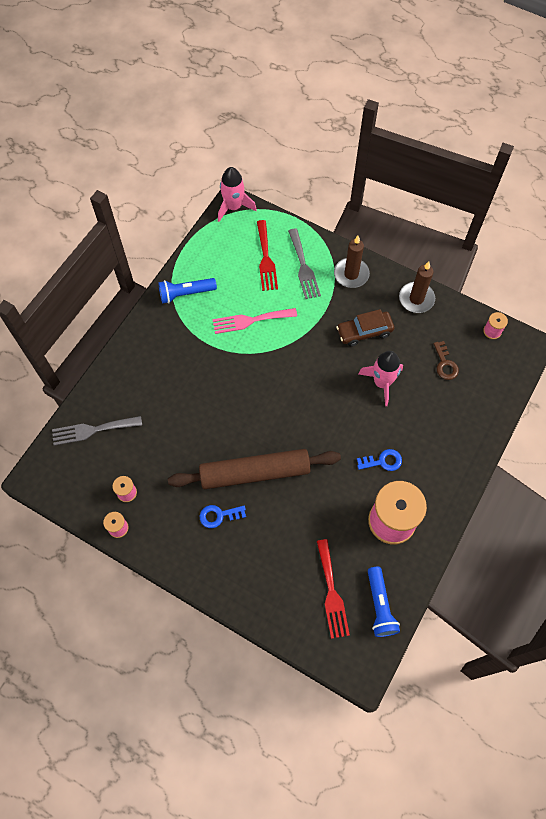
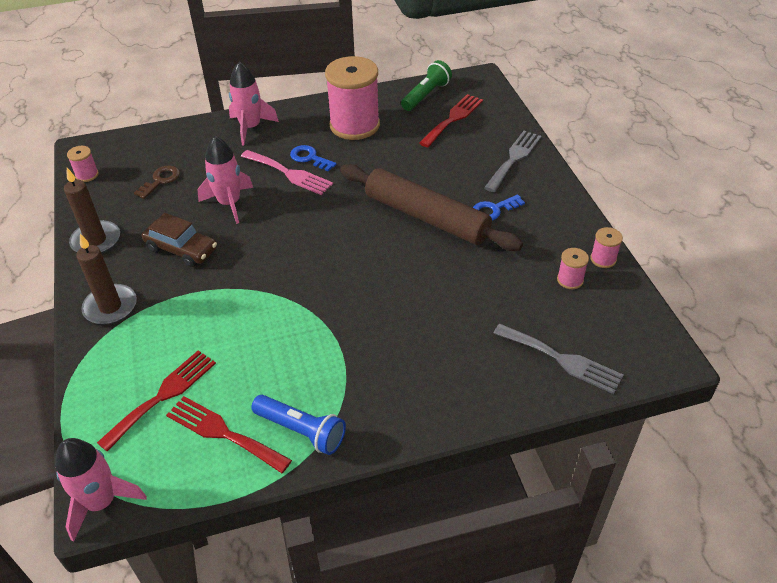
camera: 135 degrees left, 20 degrees down
blue key [200,505,246,528] -> blue key turned 120 degrees clockwise [473,194,525,221]
pink fork [212,308,297,334] -> pink fork moved to [241,150,333,195]
grey fork [288,228,321,299] -> grey fork moved to [484,131,541,192]
blue flashlight [368,566,400,637] -> green flashlight [401,60,452,111]
none -> red fork [166,396,292,473]
none -> pink rocket [229,62,279,145]

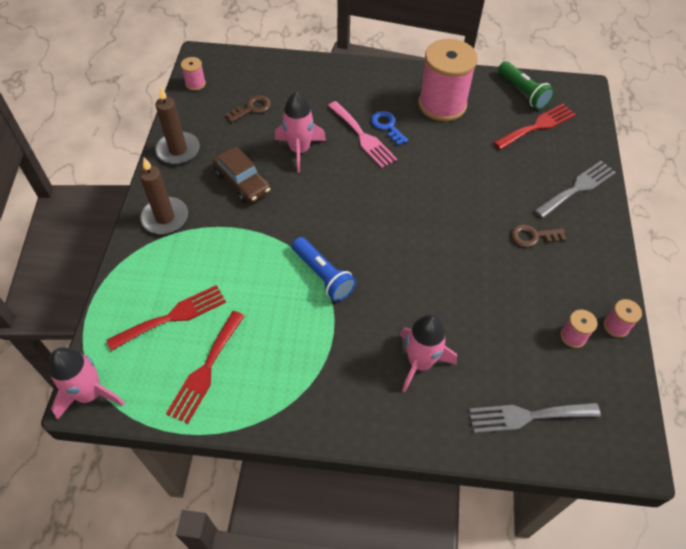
camera: 20 degrees right, 10 degrees up
red fork [166,396,292,473] -> red fork turned 120 degrees counterclockwise [166,311,245,424]
pink rocket [229,62,279,145] -> pink rocket moved to [400,314,457,393]
blue flashlight [251,395,346,455] -> blue flashlight moved to [292,237,356,301]
brown rolling pin [340,164,523,251] -> none
green flashlight [401,60,452,111] -> green flashlight turned 90 degrees clockwise [498,61,555,110]
blue key [473,194,525,221] -> brown key [511,224,566,248]
grey fork [493,324,624,394] -> grey fork turned 120 degrees clockwise [469,402,601,433]

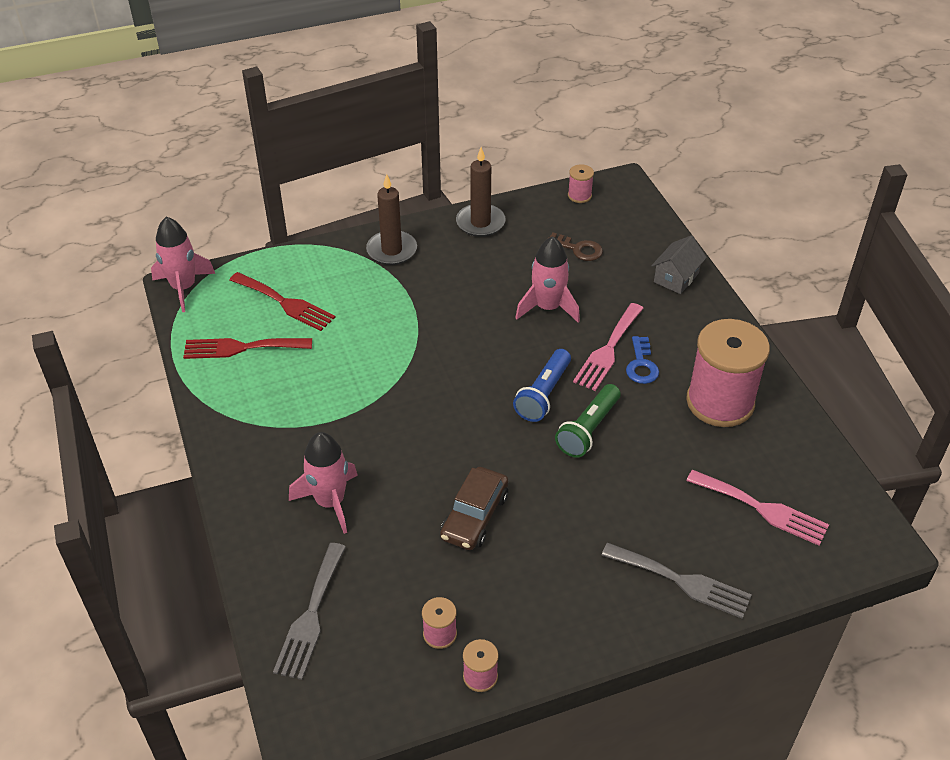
camera: 65 degrees right, 10 degrees down
brown car [212,146,271,203] -> brown car moved to [440,467,508,550]
blue flashlight [292,237,356,301] -> blue flashlight moved to [513,349,571,422]
blue key [371,111,408,145] -> blue key turned 150 degrees clockwise [626,336,659,384]
grey fork [469,402,601,433] -> grey fork turned 135 degrees counterclockwise [273,543,346,680]
red fork [493,104,576,150] -> pink fork [686,470,829,546]
green flashlight [498,61,555,110] -> green flashlight moved to [555,384,621,458]
brown key [511,224,566,248] -> none
none -> grey house [651,236,707,294]

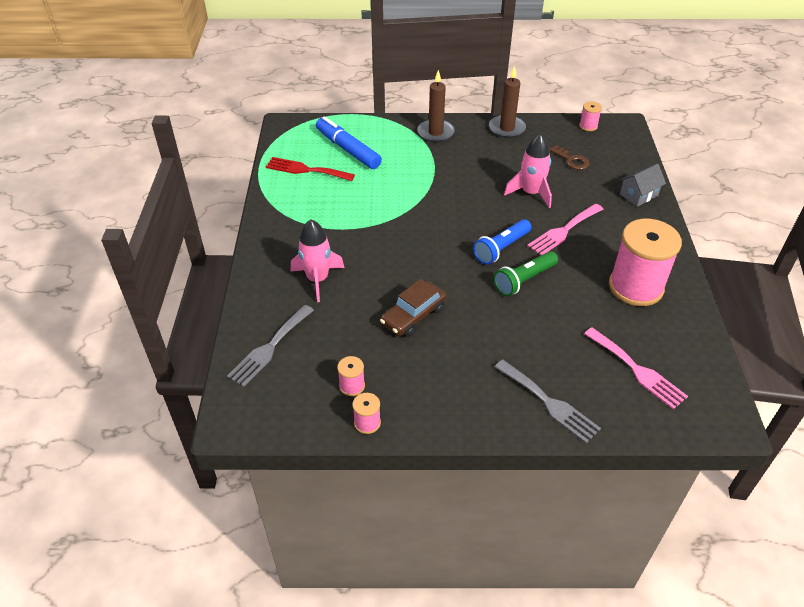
camera: 20 degrees right, 0 degrees up
pink rocket [151,217,215,312] -> none
red fork [230,272,336,331] -> blue marker [316,116,382,169]
blue key [626,336,659,384] -> none

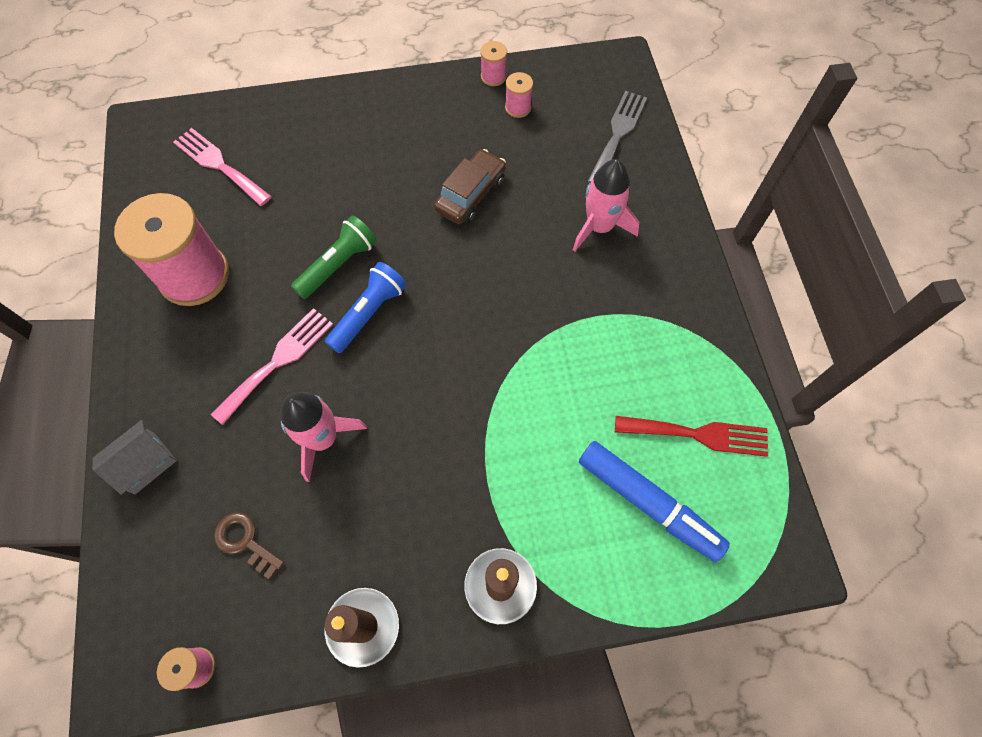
camera: 170 degrees right, 20 degrees up
grey fork [495,360,601,443] -> none

